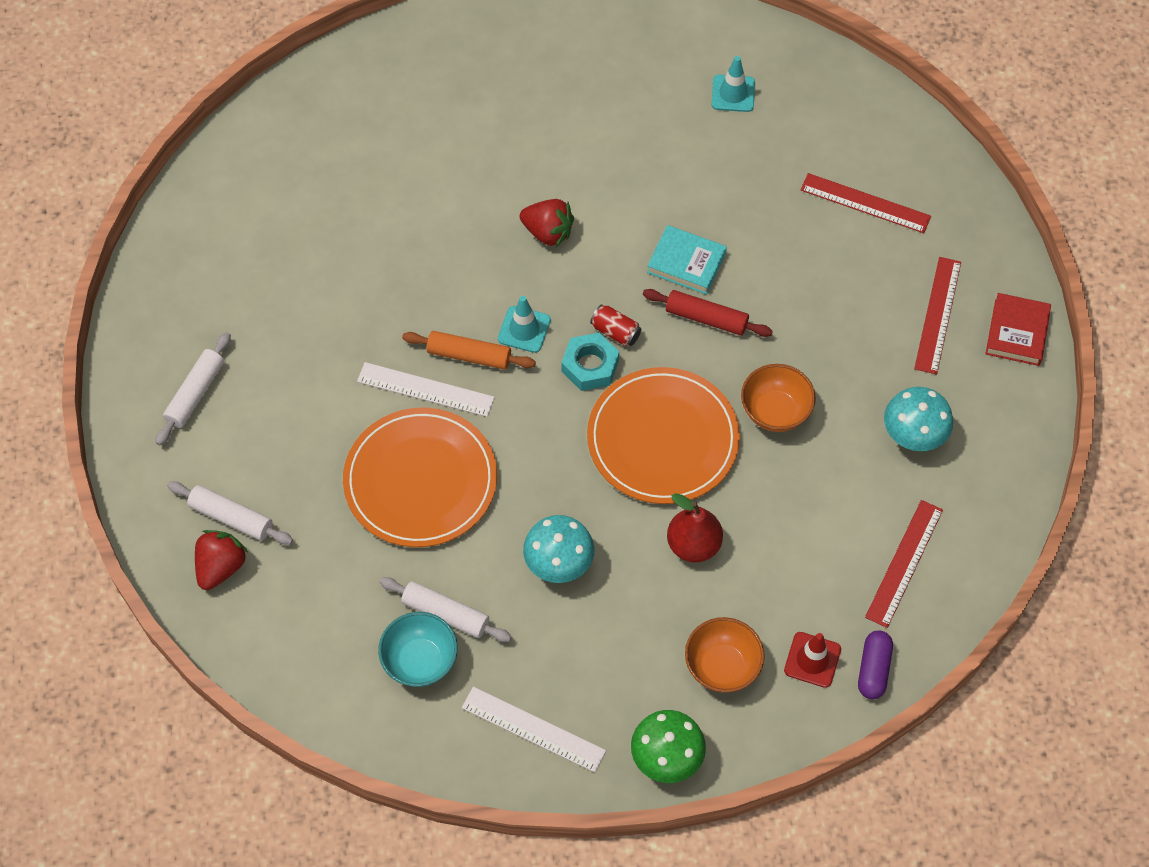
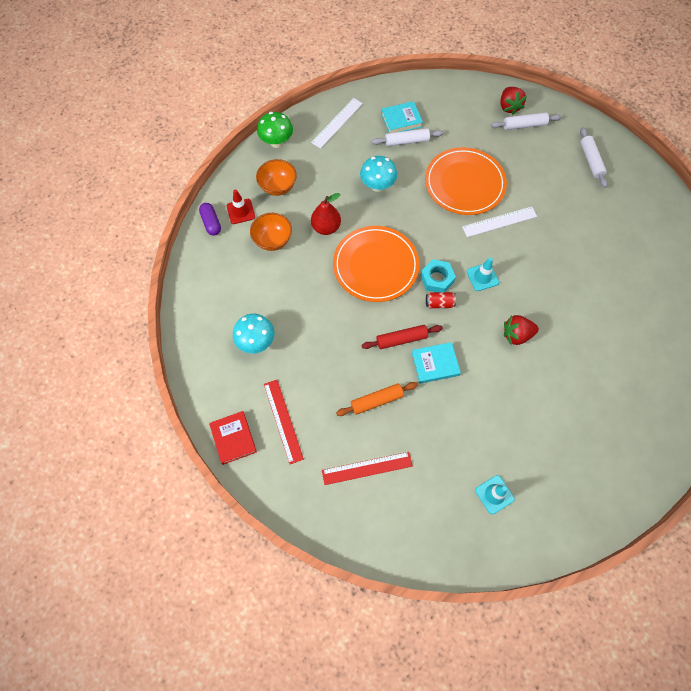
camera: 145 degrees right, 5 degrees up
turquoise bowl [378,612,458,687] -> turquoise book [381,101,423,133]
orange rolling pin [402,331,536,370] -> orange rolling pin moved to [336,382,418,416]
white ruler [462,687,606,772] -> white ruler turned 45 degrees counterclockwise [311,98,363,149]
orange bowl [741,364,816,432] -> orange bowl moved to [250,213,292,251]
red ruler [865,500,943,628] -> none

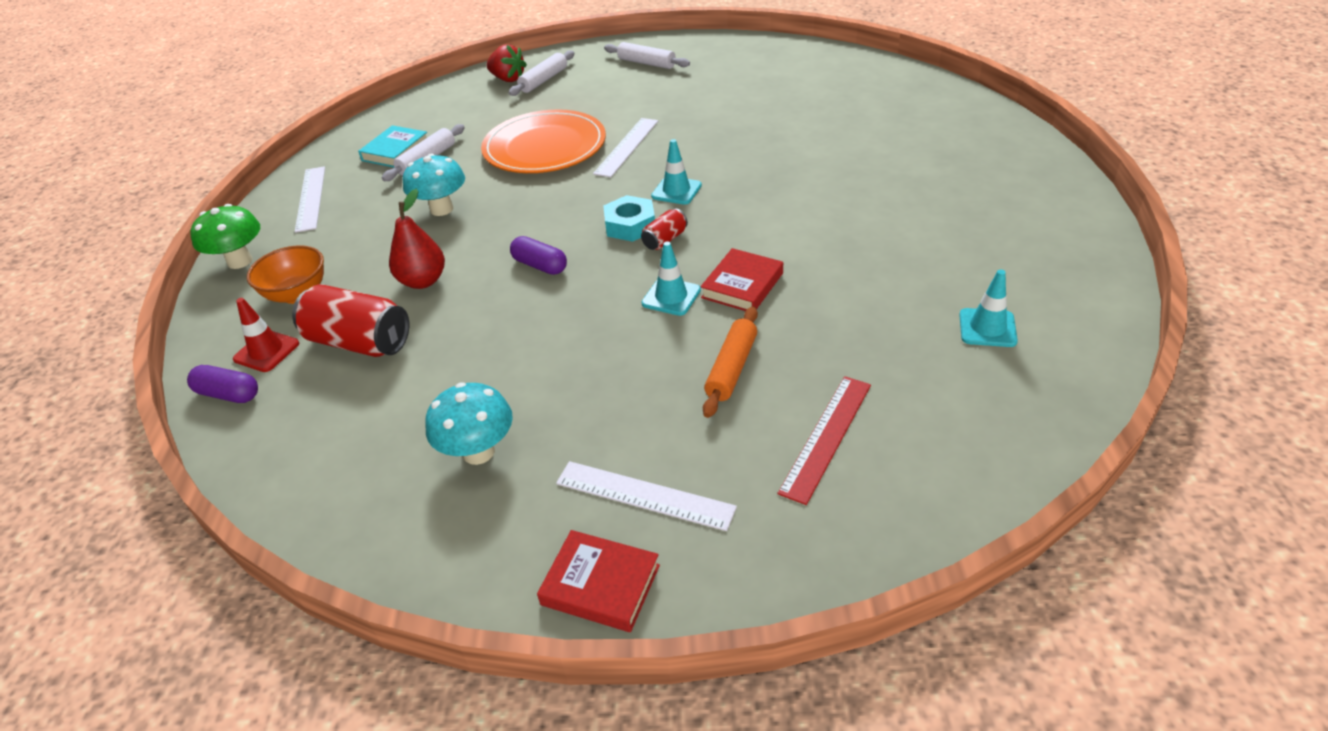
camera: 45 degrees left, 25 degrees down
orange bowl [250,213,292,251] -> red can [292,284,409,357]
red ruler [264,380,304,464] -> white ruler [556,461,737,531]
orange plate [333,226,420,302] -> purple capsule [510,236,567,275]
red rolling pin [362,325,443,349] -> turquoise traffic cone [642,241,701,316]
turquoise book [412,342,461,384] -> red book [700,248,783,311]
red strawberry [504,315,539,345] -> none

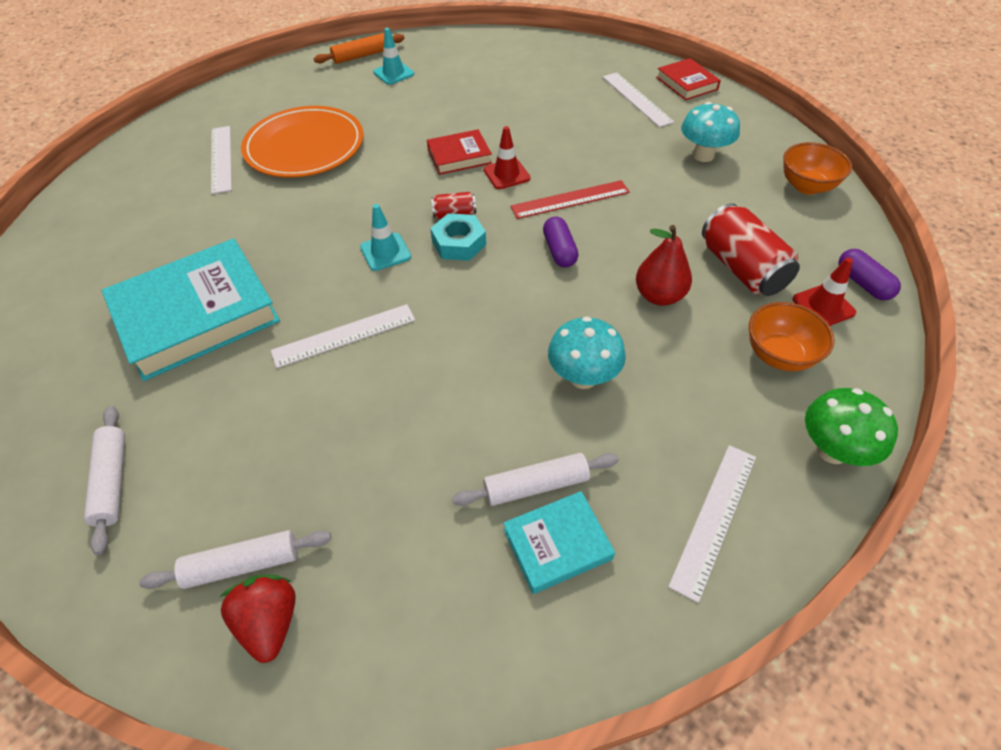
camera: 140 degrees left, 10 degrees up
orange plate [481,109,606,173] -> orange plate moved to [241,106,363,177]
turquoise traffic cone [642,241,701,316] -> red traffic cone [483,126,530,189]
orange rolling pin [703,306,758,418] -> orange rolling pin moved to [314,33,405,64]
red ruler [777,376,871,505] -> red ruler moved to [510,180,630,219]
none -> turquoise book [102,238,280,381]
none -> white ruler [211,126,232,194]
none -> orange bowl [783,142,852,195]

